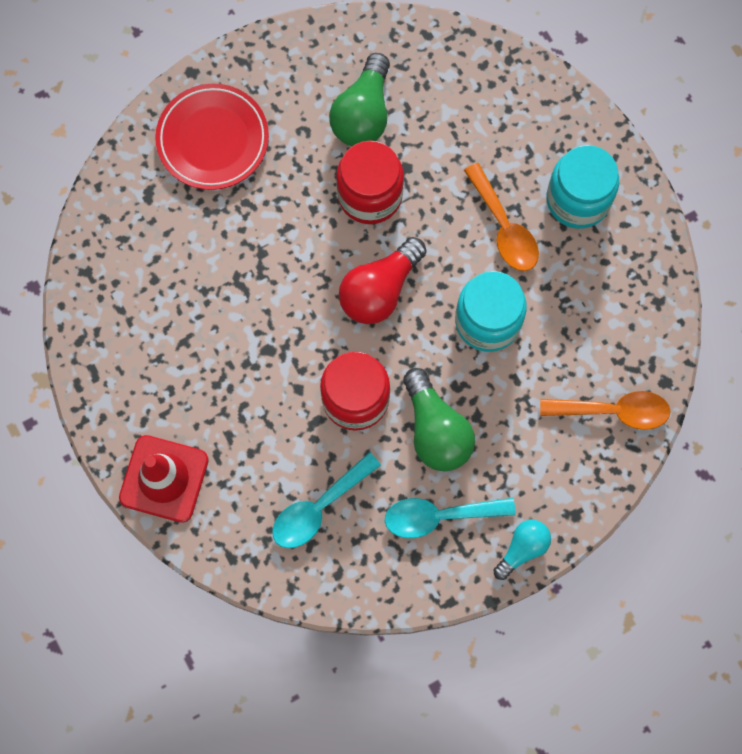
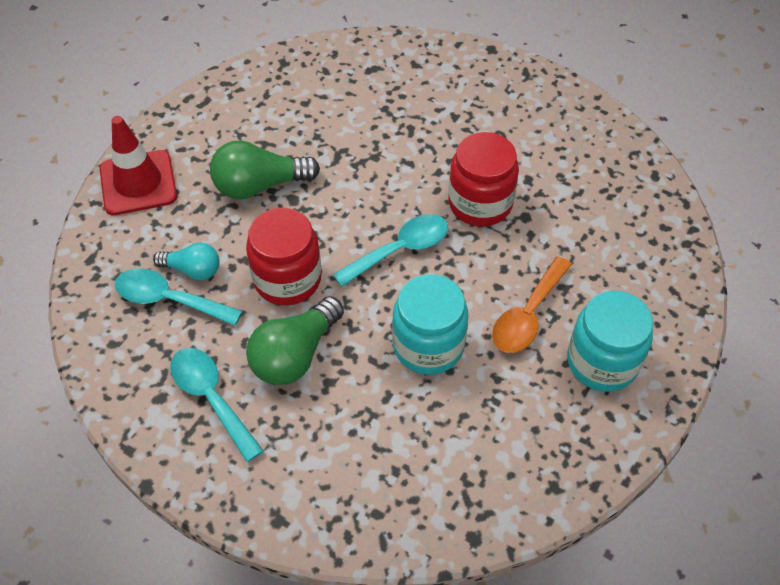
camera: 60 degrees right, 20 degrees down
red plate [155,84,269,190] -> none
green light bulb [329,53,390,146] -> green light bulb moved to [210,141,320,199]
red light bulb [339,237,427,324] -> turquoise spoon [333,214,448,287]
turquoise light bulb [493,520,551,580] -> turquoise light bulb moved to [153,242,220,280]
orange spoon [540,391,671,430] -> none

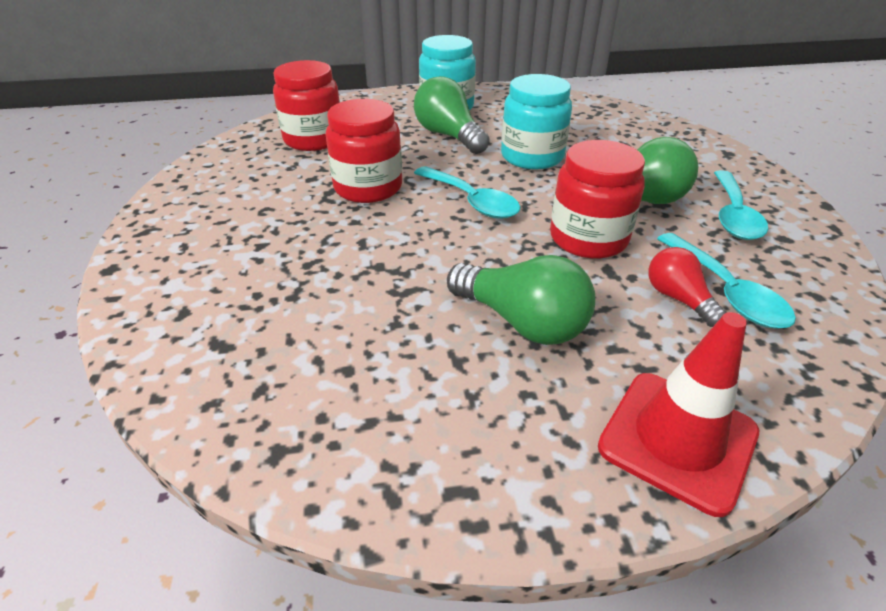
camera: 130 degrees left, 15 degrees down
turquoise light bulb [153,242,220,280] -> red light bulb [648,247,727,327]
turquoise spoon [333,214,448,287] -> turquoise spoon turned 150 degrees counterclockwise [414,166,520,219]
orange spoon [492,256,572,353] -> green light bulb [414,76,490,154]
none -> red jar [273,60,340,151]

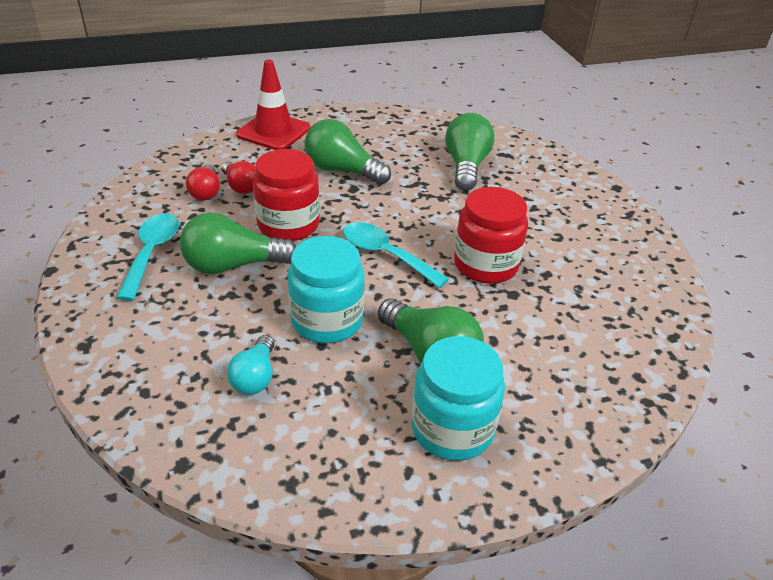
camera: 170 degrees right, 0 degrees up
red jar [273,60,340,151] -> none
turquoise spoon [657,233,796,329] -> red light bulb [186,164,220,200]
none -> turquoise light bulb [227,335,274,395]
none -> green light bulb [445,113,494,191]

